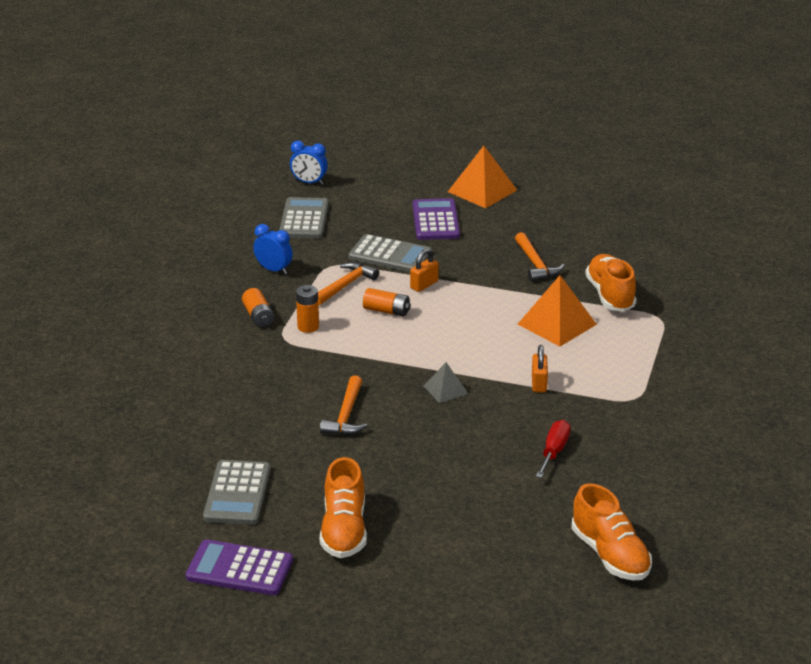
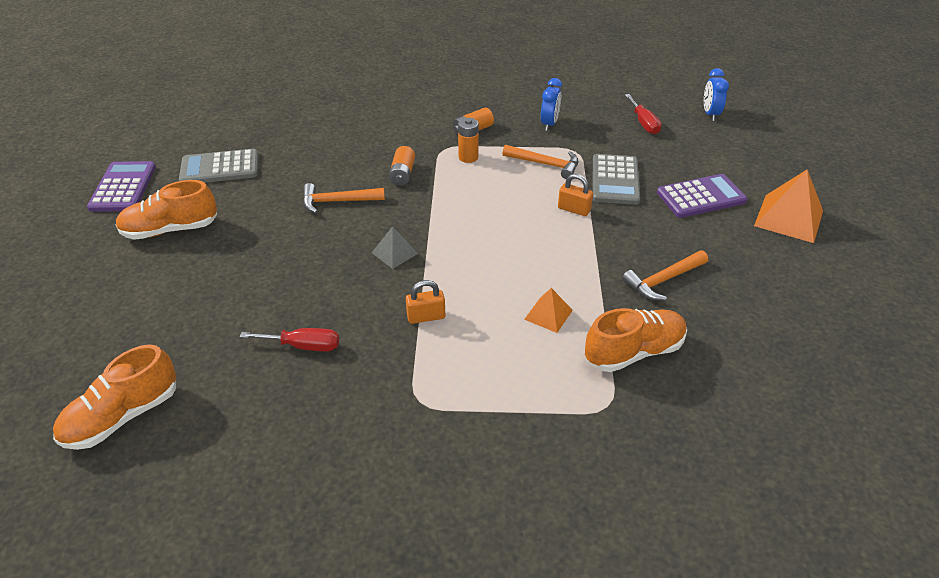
camera: 75 degrees right, 10 degrees up
grey calculator [279,197,329,238] -> red screwdriver [625,94,662,134]
orange battery [363,288,411,317] -> orange battery moved to [389,146,415,186]
orange pyramid [518,275,597,347] -> orange pyramid [524,288,573,333], size x0.56

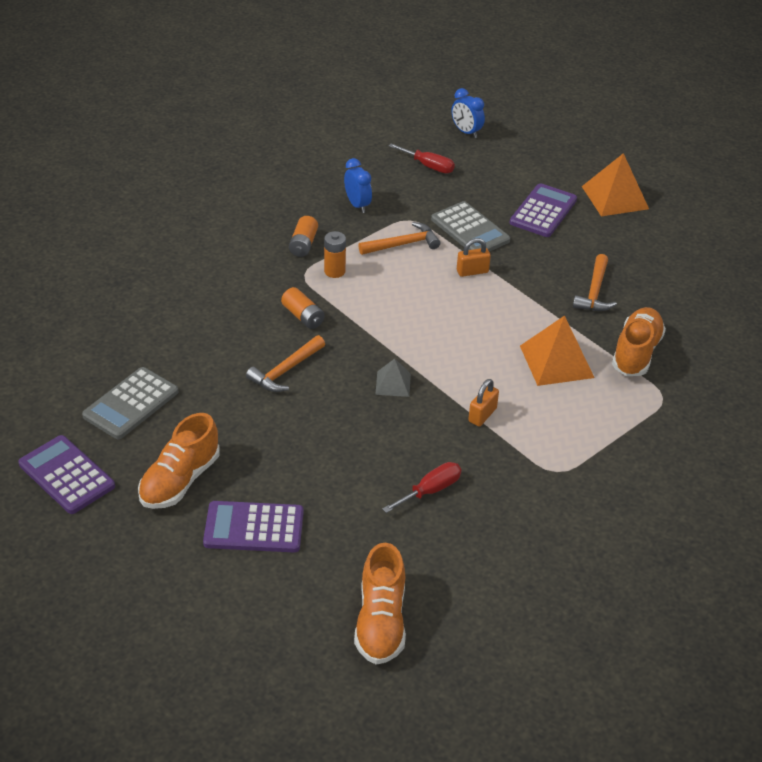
camera: 45 degrees left, 0 degrees up
orange pyramid [524,288,573,333] -> orange pyramid [520,315,594,386], size x1.80
none -> purple calculator [203,501,304,552]

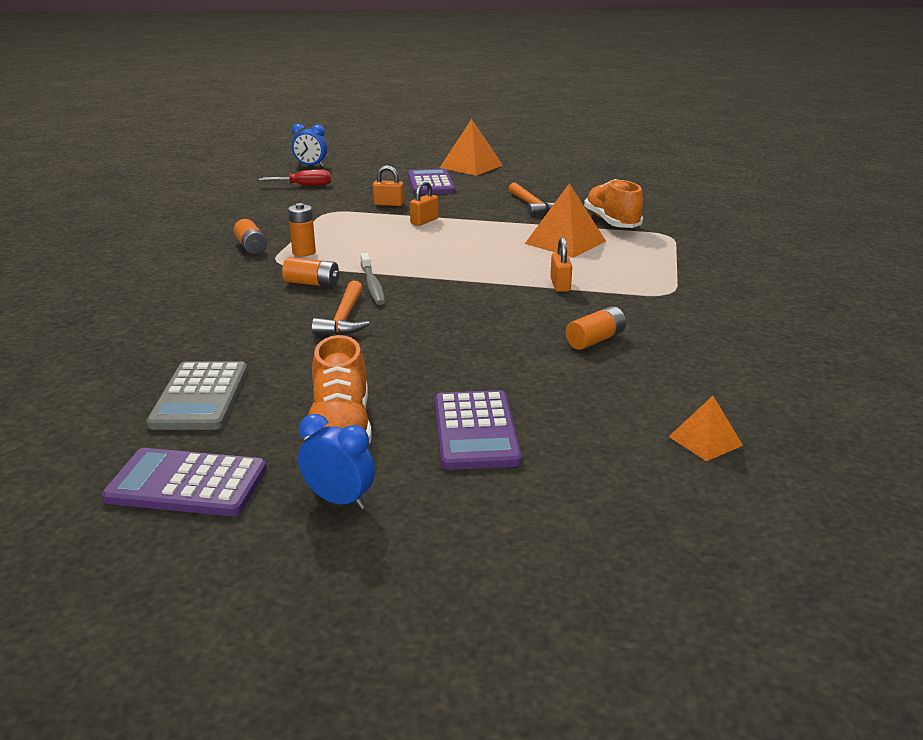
camera: 35 degrees left, 15 degrees down
purple calculator [203,501,304,552] -> purple calculator turned 60 degrees counterclockwise [435,390,522,470]
blue clock [344,158,372,213] -> blue clock moved to [298,414,375,509]
orange shoe [354,542,406,665] -> orange pyramid [669,396,743,461]
orange hammer [358,222,440,255] -> none
grey pyramid [375,359,411,397] -> none
red screwdriver [382,462,461,513] -> orange battery [566,306,626,350]
grey calculator [431,201,510,252] -> orange padlock [373,165,404,206]
none -> grey toothbrush [360,253,385,305]

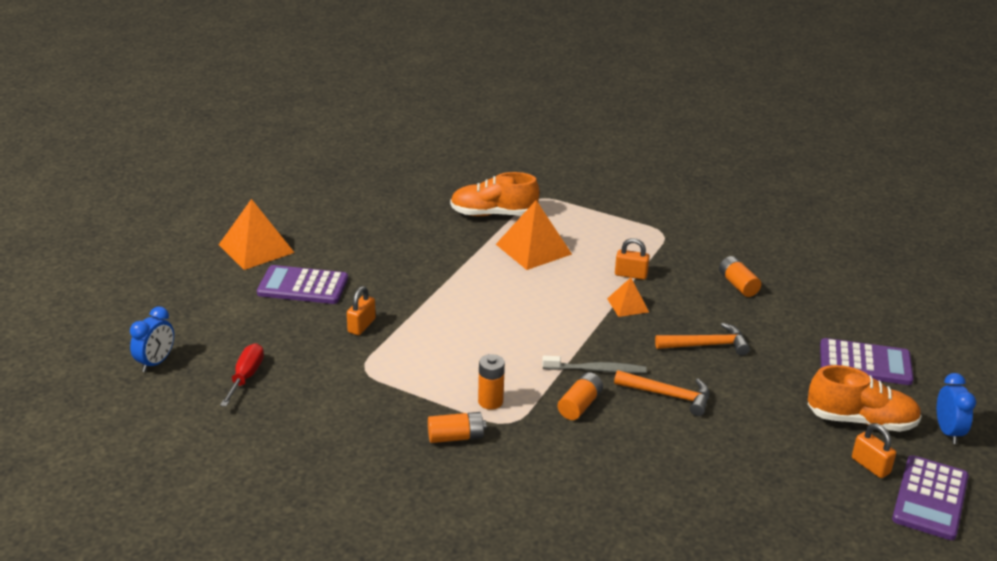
camera: 75 degrees left, 5 degrees up
grey calculator [146,361,248,430] -> none
blue clock [298,414,375,509] -> blue clock turned 135 degrees clockwise [937,373,976,444]
orange padlock [410,180,438,226] -> orange padlock moved to [852,423,896,478]
orange hammer [508,182,554,216] -> orange hammer moved to [655,323,750,356]
orange pyramid [669,396,743,461] -> orange pyramid moved to [607,278,649,317]

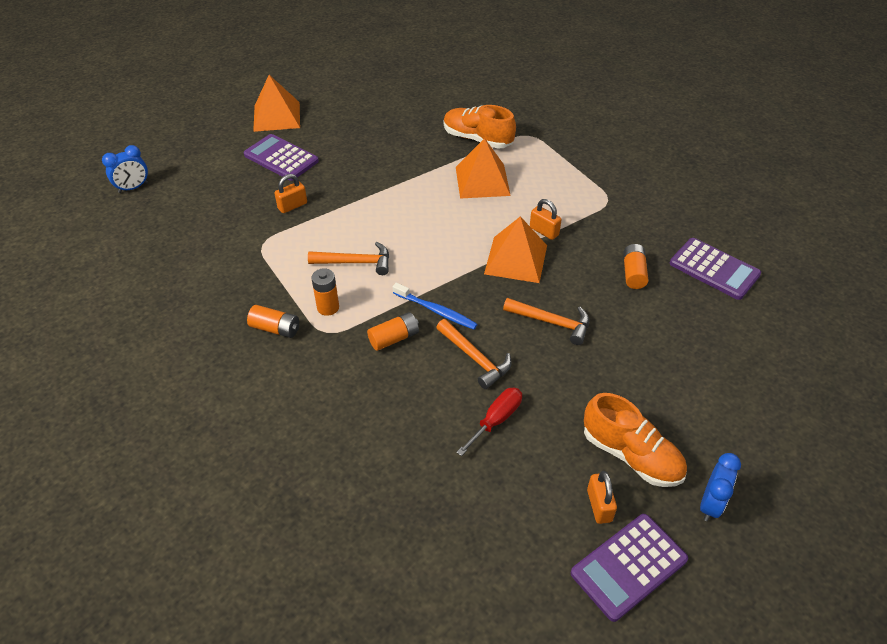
camera: 30 degrees right, 15 degrees up
red screwdriver [220,343,264,406] -> red screwdriver moved to [456,387,522,456]
grey toothbrush [542,356,647,373] -> blue toothbrush [393,283,478,330]
orange pyramid [607,278,649,317] -> orange pyramid [484,216,547,283], size x1.80
purple calculator [820,338,914,385] -> purple calculator moved to [670,238,761,300]
none -> orange hammer [308,242,389,275]

